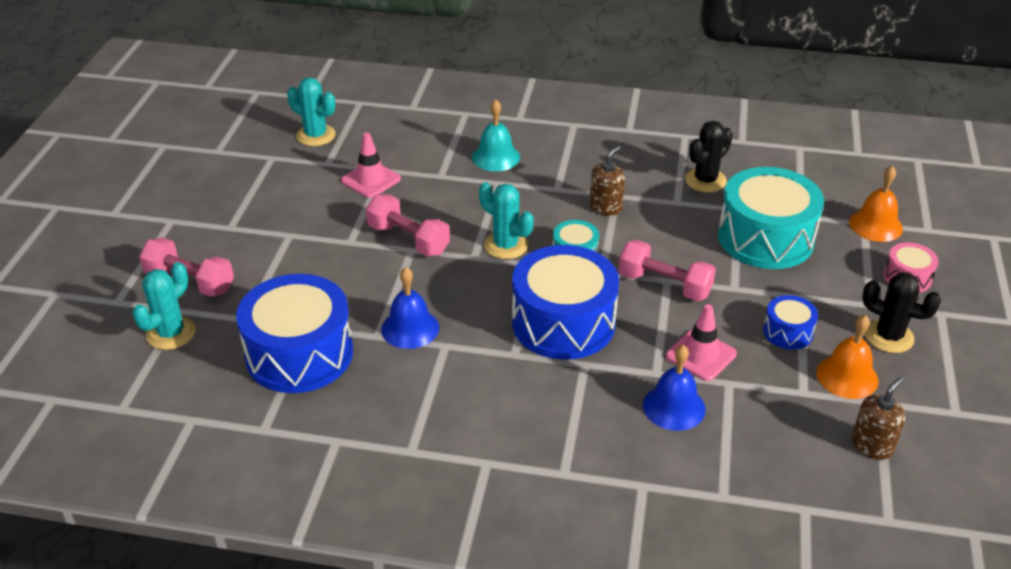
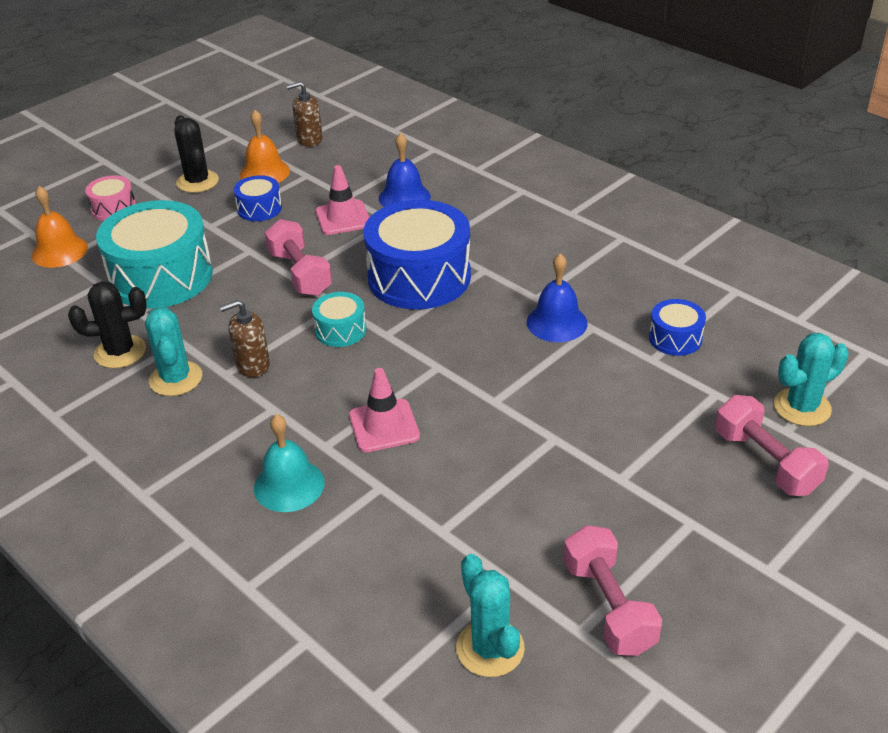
camera: 145 degrees left, 0 degrees up
blue drum [236,274,353,393] -> blue drum [649,299,706,356], size x0.47
pink traffic cone [341,132,401,198] -> pink traffic cone moved to [349,368,420,452]
pink dumbbell [366,194,450,256] -> pink dumbbell moved to [564,525,662,656]
turquoise cactus [479,182,534,259] -> turquoise cactus moved to [145,307,202,396]

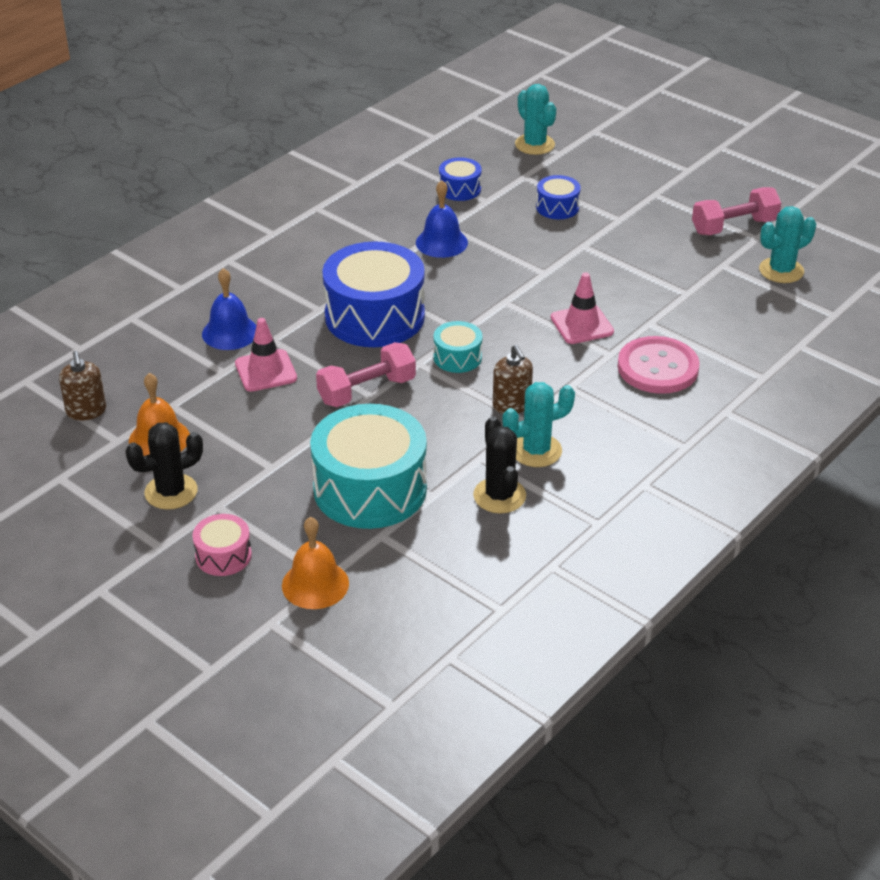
camera: 95 degrees left, 0 degrees up
blue drum [234,175,282,221] -> blue drum moved to [536,175,581,219]
turquoise bell [254,414,325,512] -> pink button [618,336,699,394]
pink dumbbell [715,395,829,496] -> none

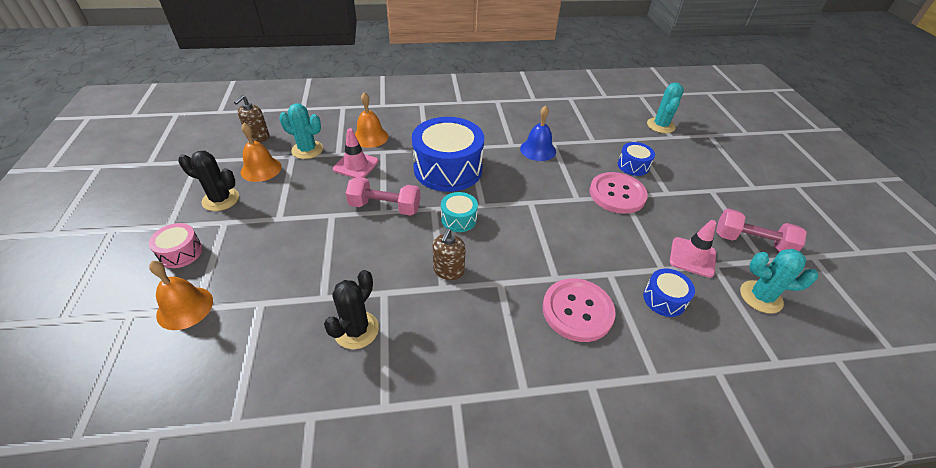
camera: 40 degrees right, 5 degrees up
blue bell [202,268,256,350] -> orange bell [355,92,388,148]
turquoise drum [310,404,427,529] -> none
blue drum [439,157,482,201] -> blue drum moved to [643,269,695,317]
turquoise cactus [502,382,575,467] -> turquoise cactus moved to [279,103,323,159]
pink traffic cone [551,272,614,344] -> pink traffic cone moved to [669,220,716,278]
none -> pink button [589,172,648,214]

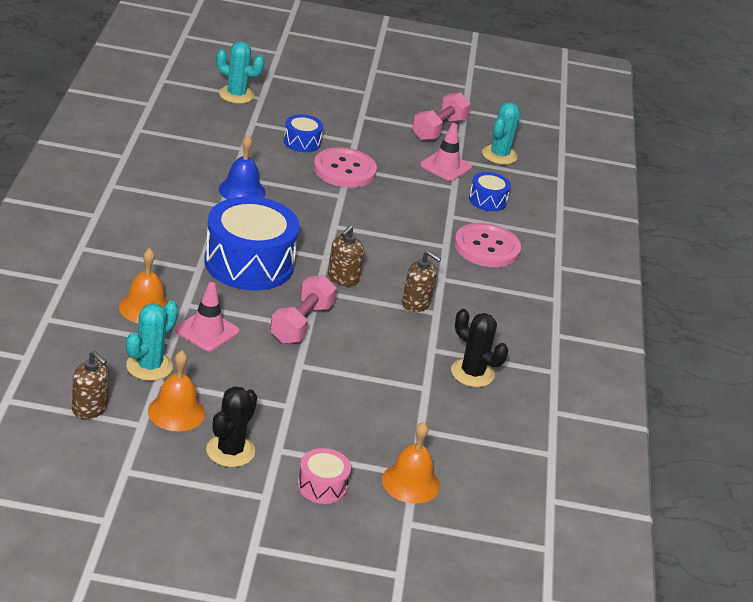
camera: 80 degrees left, 10 degrees down
turquoise drum [441,192,478,232] -> brown soap dispenser [328,225,364,286]

